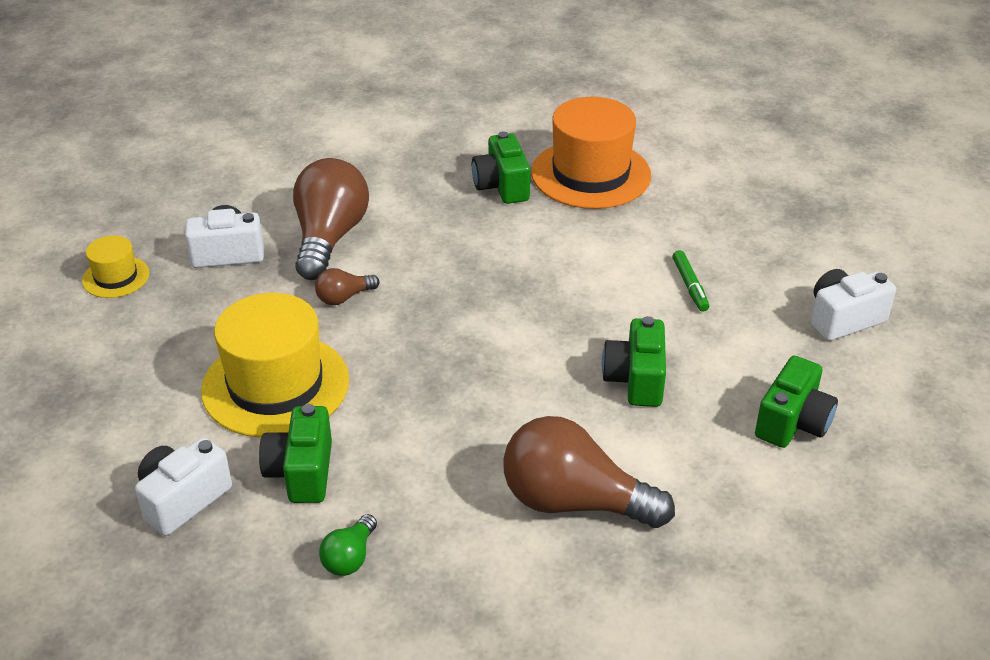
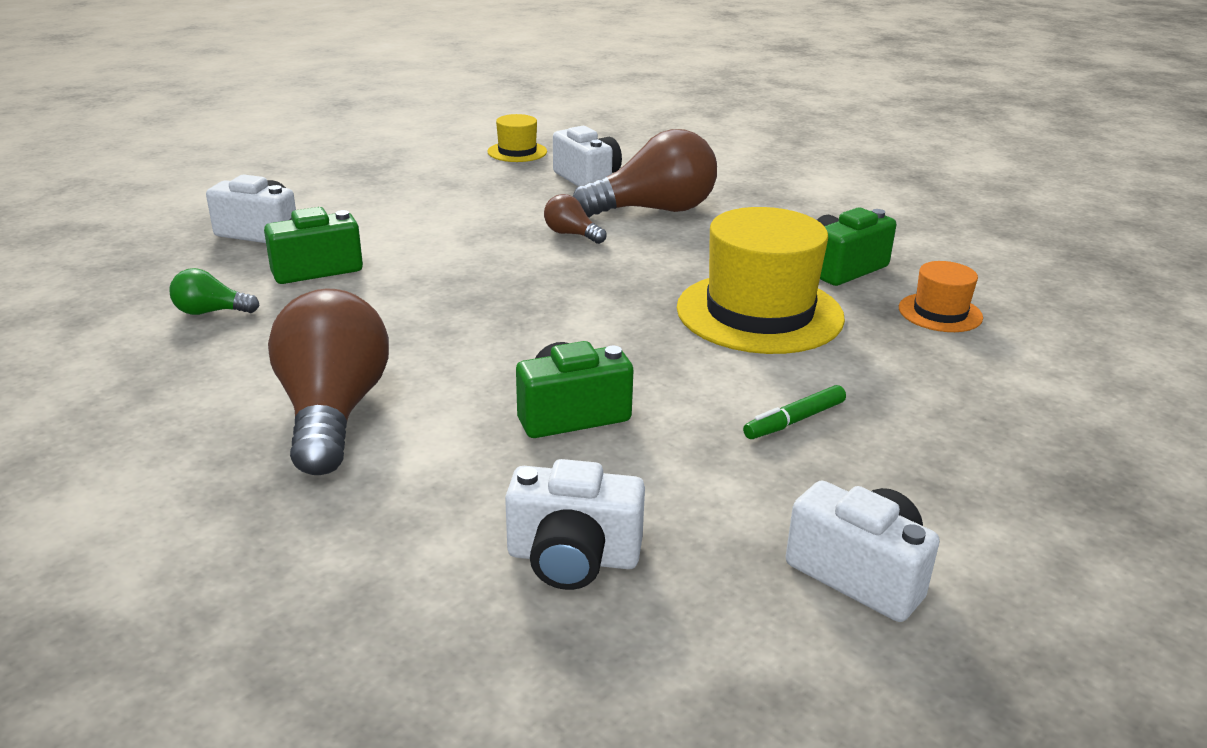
camera: 65 degrees right, 10 degrees down
yellow hat [201,293,349,438] -> yellow hat moved to [677,207,845,354]
orange hat [531,97,651,209] -> orange hat [899,261,983,332], size x0.49
green camera [755,356,838,448] -> white camera [505,459,645,590]

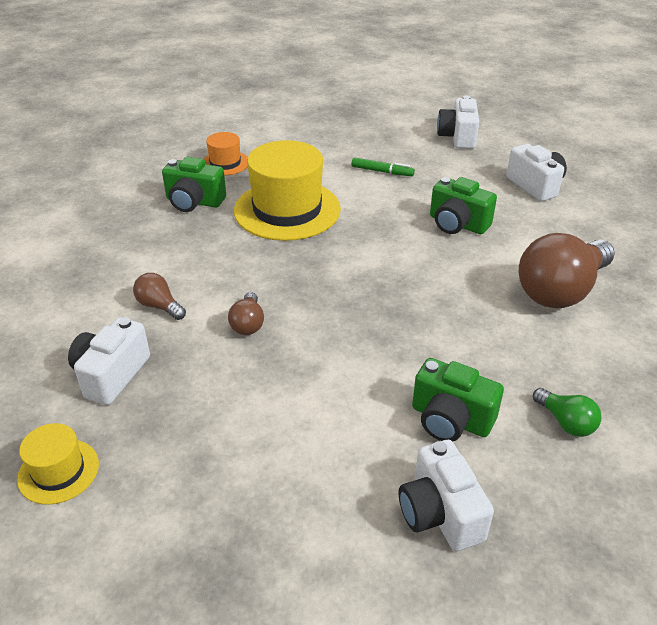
camera: 125 degrees left, 10 degrees up
brown light bulb [573,129,717,217] -> brown light bulb [133,273,186,320], size x0.46

